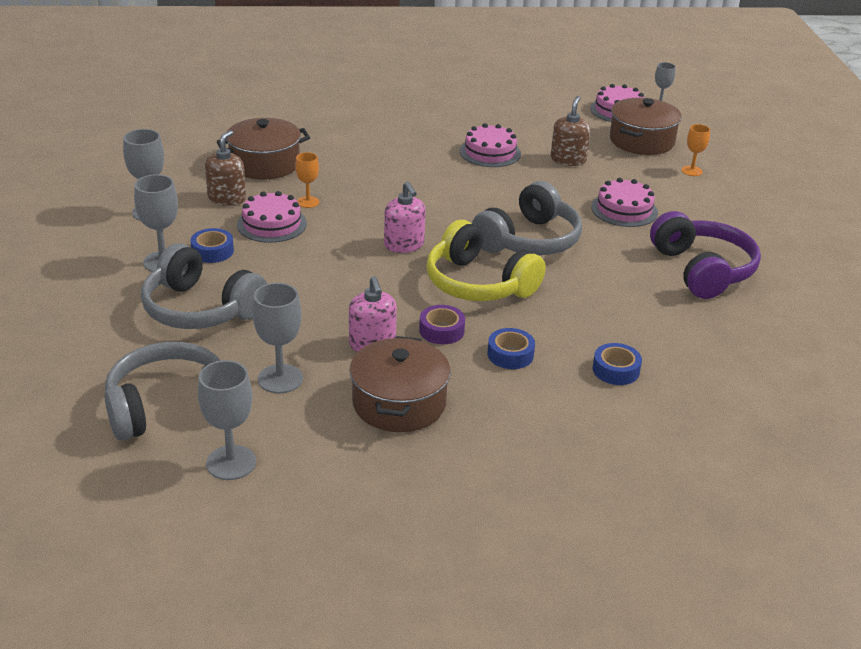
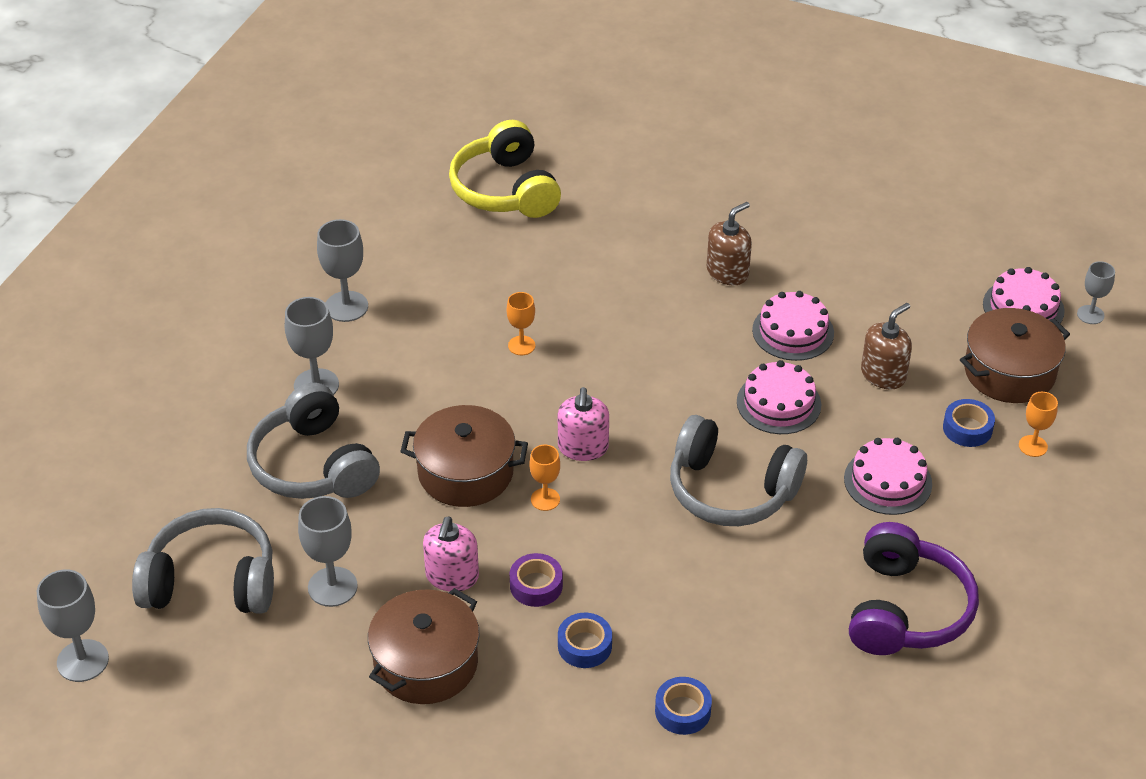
camera: 30 degrees right, 10 degrees up
blue tape [191,228,234,263] -> blue tape moved to [943,399,995,447]
grey goblet [198,360,256,480] -> grey goblet moved to [37,570,109,682]
brown soap dispenser [205,130,246,206] -> brown soap dispenser moved to [707,202,752,285]
brown pot [217,118,310,179] -> brown pot moved to [400,405,528,507]
pink cake [237,191,307,243] -> pink cake moved to [737,360,821,434]
yellow headphones [426,220,546,301] -> yellow headphones moved to [449,120,561,218]
grey headphones [472,181,582,255] -> grey headphones turned 45 degrees clockwise [670,415,807,526]
none -> orange goblet [530,445,560,511]

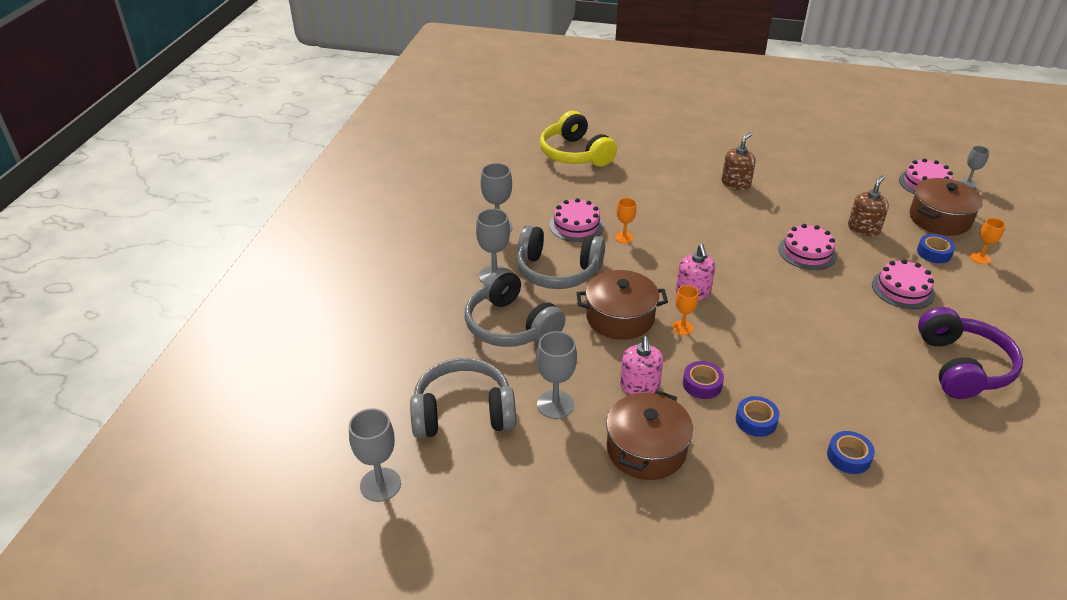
camera: 10 degrees left, 5 degrees down
grey headphones [670,415,807,526] -> grey headphones moved to [517,225,605,289]
pink cake [752,291,834,361] -> pink cake moved to [549,198,604,242]

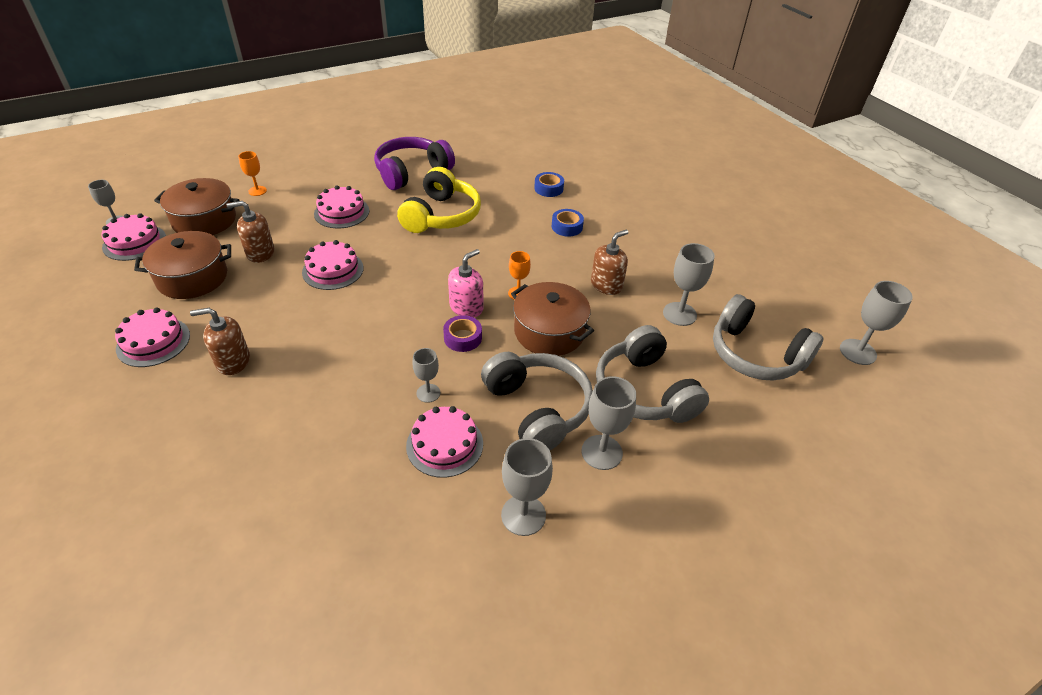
camera: 135 degrees left, 5 degrees up
grey headphones [465,268,566,347] -> grey headphones turned 150 degrees clockwise [596,325,709,423]
yellow headphones [540,111,617,167] -> yellow headphones moved to [397,167,481,233]
brown pot [606,390,693,480] -> brown pot moved to [134,231,231,299]
orange goblet [615,198,636,243] -> grey goblet [413,348,440,403]
pink soap dispenser [620,336,663,395] -> brown soap dispenser [591,230,629,295]
purple tape [683,361,724,399] -> purple tape moved to [443,315,482,352]
blue tape [917,234,955,263] -> none
none -> pink cake [115,308,190,367]

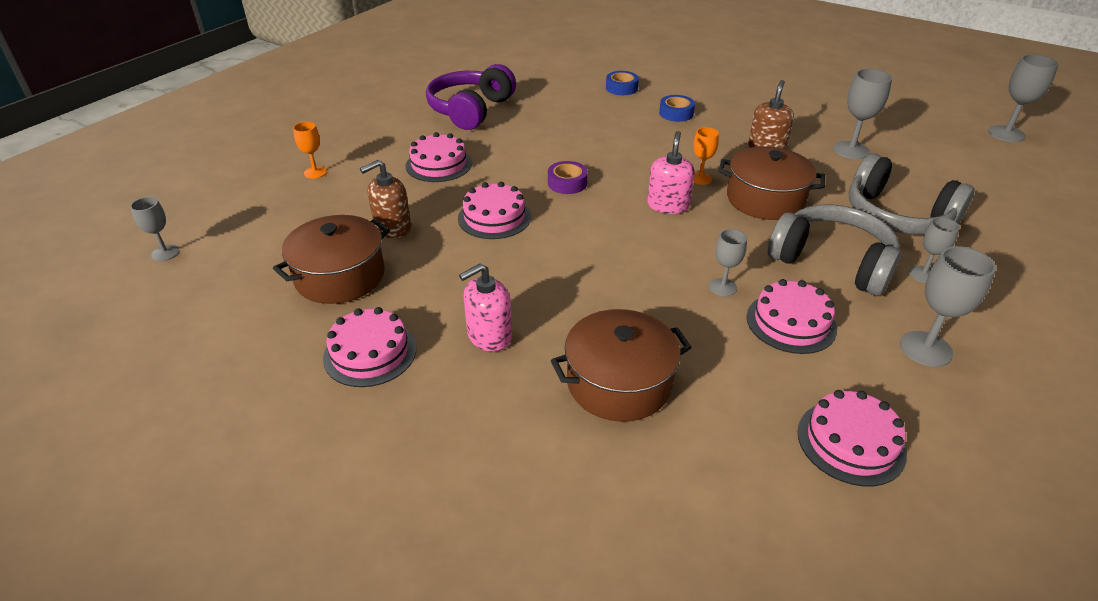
camera: 25 degrees left, 5 degrees down
pink cake [101,213,166,261] -> pink cake moved to [797,390,907,486]
brown pot [154,178,240,235] -> brown pot moved to [551,309,692,422]
brown soap dispenser [190,308,250,375] -> pink soap dispenser [459,263,512,352]
yellow headphones [397,167,481,233] -> none
purple tape [443,315,482,352] -> purple tape moved to [548,161,588,194]
grey goblet [581,376,636,470] -> grey goblet [909,217,960,283], size x0.62
grey headphones [713,294,824,381] -> none

